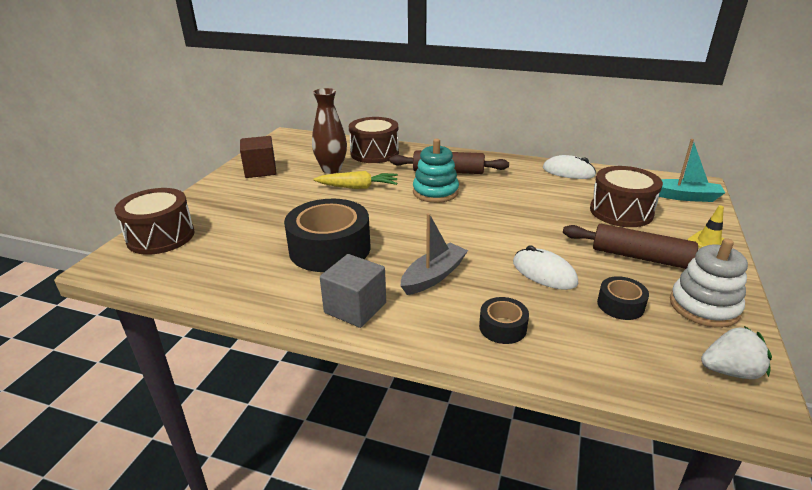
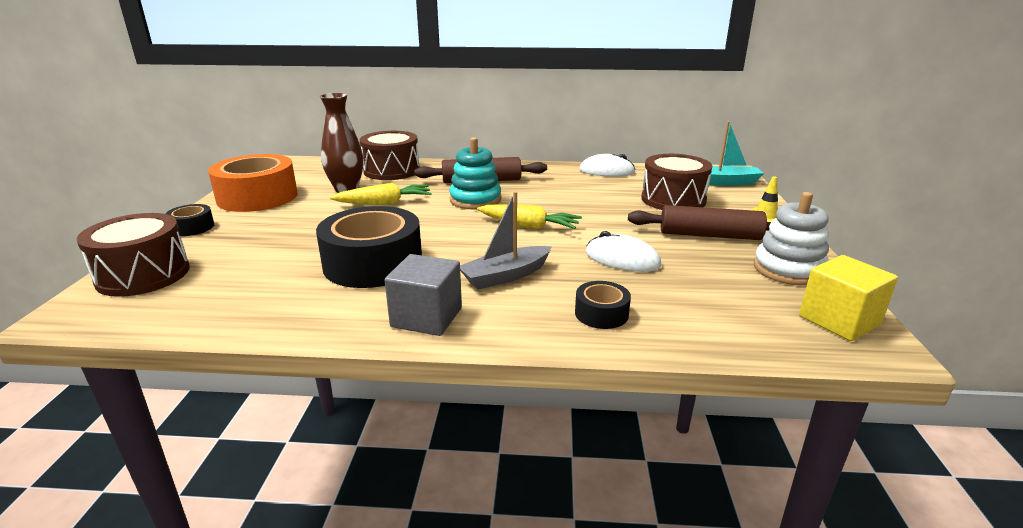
camera: 15 degrees left, 5 degrees down
brown cube [240,136,277,178] -> orange tape [208,154,298,212]
grey boat [400,213,468,295] -> grey boat turned 150 degrees counterclockwise [460,191,552,290]
black tape [597,276,649,320] -> black tape moved to [166,204,214,236]
white strawberry [701,326,772,379] -> yellow cube [799,255,898,341]
none -> yellow carrot [477,205,582,229]

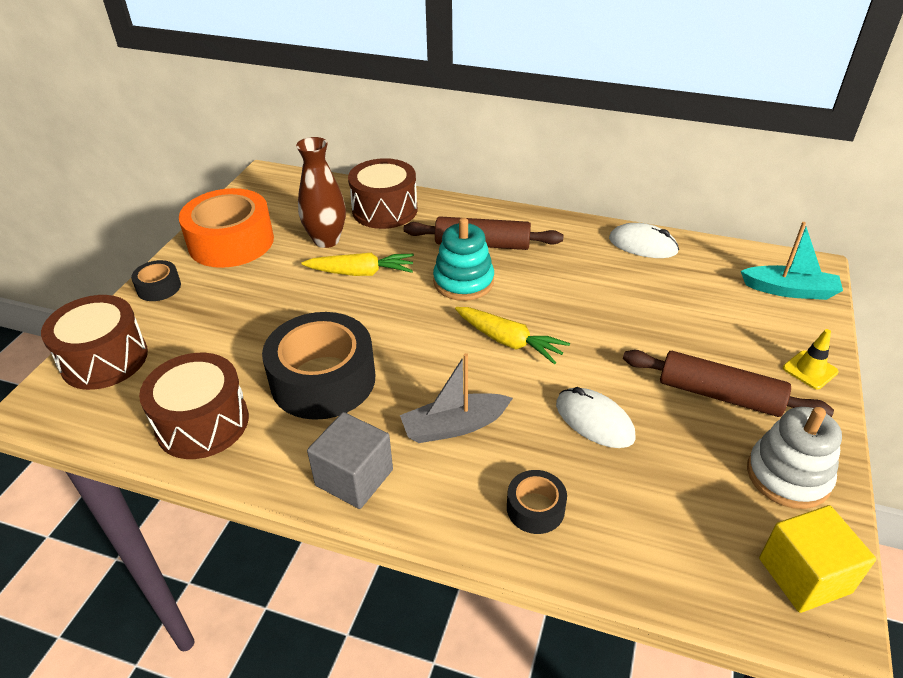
camera: 15 degrees right, 15 degrees up
brown drum [641,154,712,210] -> brown drum moved to [139,353,249,459]

